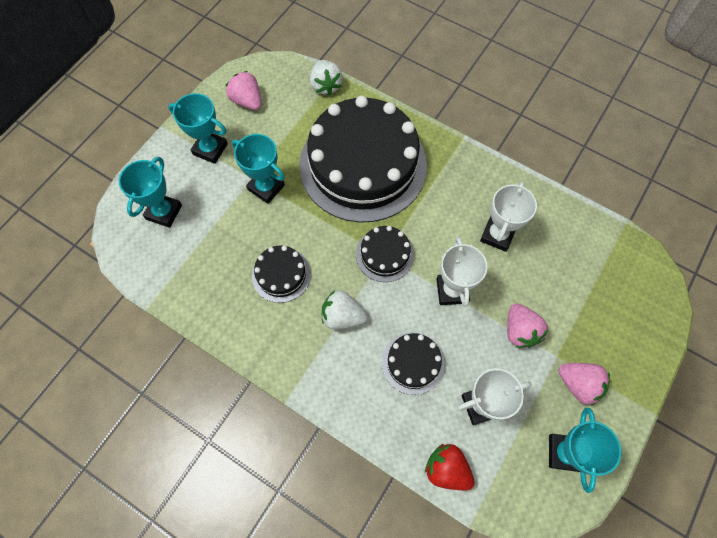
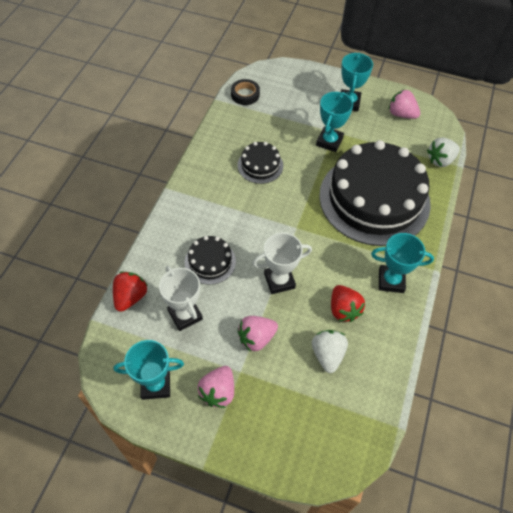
camera: 75 degrees right, 10 degrees down
turquoise trophy [119,157,182,228] -> turquoise trophy moved to [371,233,434,293]
pink strawberry [226,71,262,110] -> pink strawberry turned 90 degrees counterclockwise [389,89,420,119]
white strawberry [322,291,367,330] -> white strawberry moved to [312,330,348,373]
black cake [356,226,414,282] -> none
white trophy [480,181,537,252] -> red strawberry [331,285,365,322]
none -> black tape [231,79,260,105]

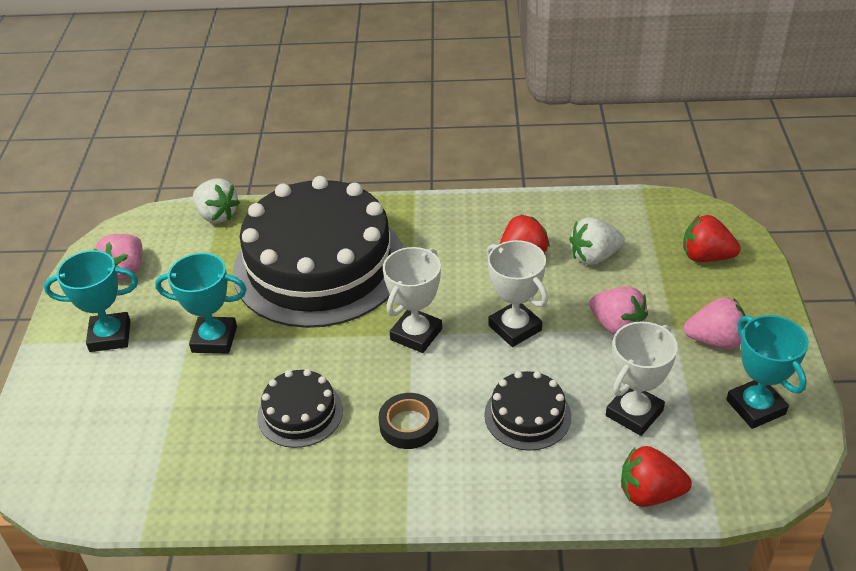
camera: 105 degrees left, 15 degrees down
black tape [231,79,260,105] -> black tape moved to [379,393,438,449]
turquoise trophy [371,233,434,293] -> none
none -> white trophy [383,247,442,353]
none -> red strawberry [683,215,741,262]

